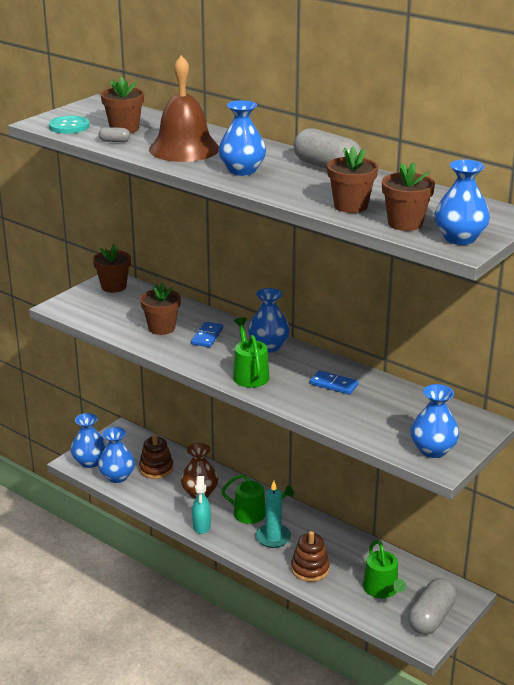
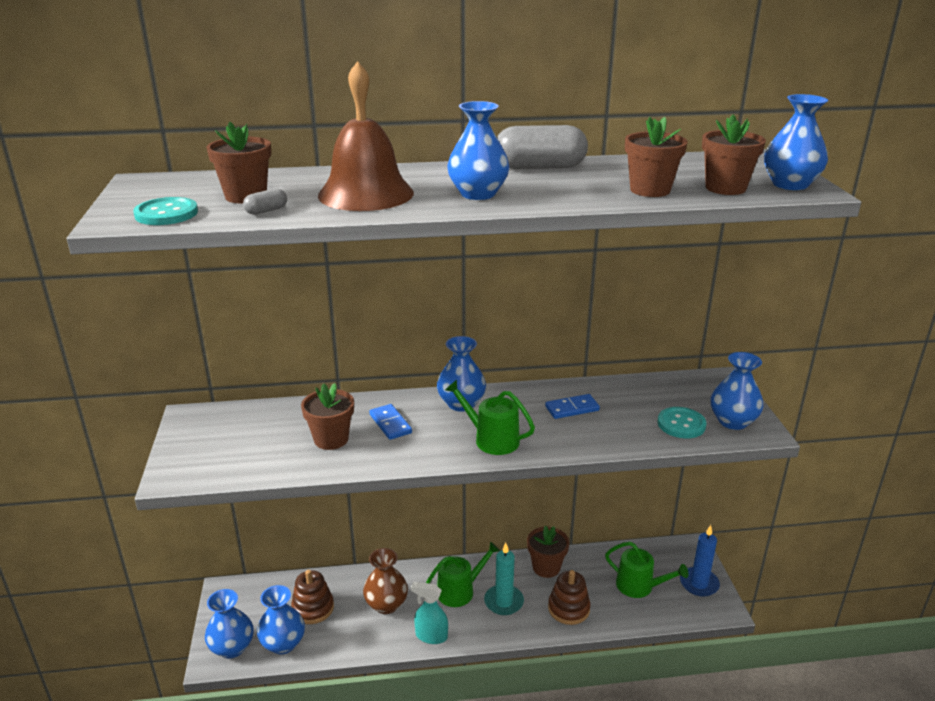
camera: 45 degrees left, 0 degrees up
brown flower pot [93,244,131,293] -> brown flower pot moved to [527,526,569,578]
turquoise spray bottle [192,476,211,534] -> turquoise spray bottle turned 150 degrees clockwise [411,582,448,644]
grey capsule [408,578,457,635] -> blue candle [680,525,720,597]
none -> turquoise button [658,407,706,438]

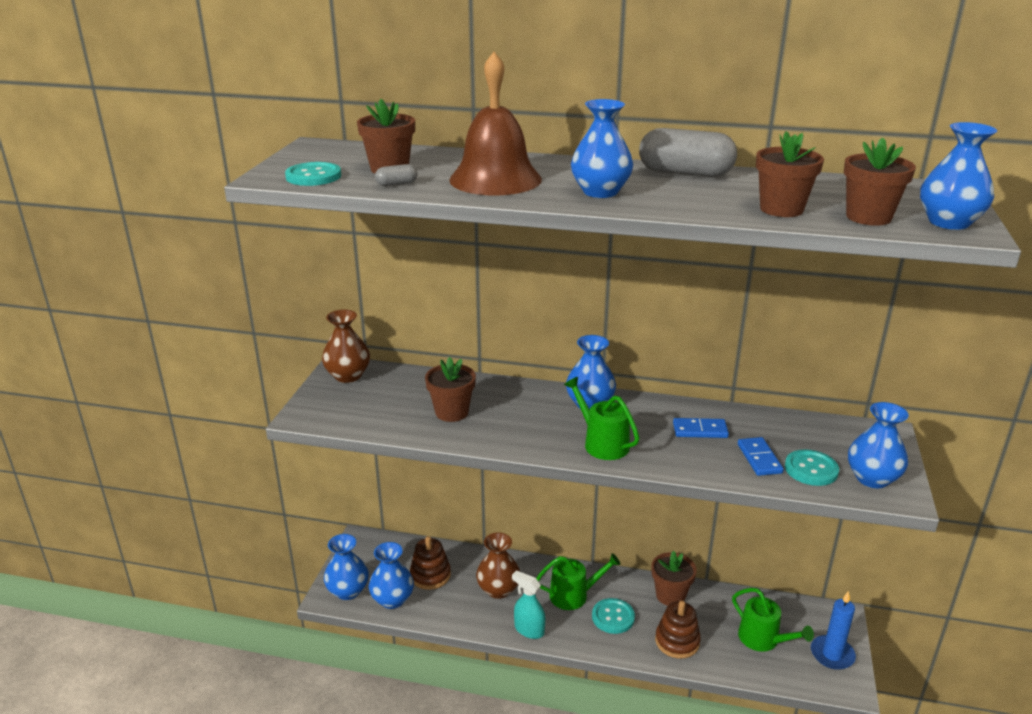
camera: 20 degrees right, 0 degrees up
blue domino [369,404,412,440] -> blue domino moved to [738,437,784,476]
turquoise candle [484,543,524,615] -> turquoise button [592,598,635,634]
none -> brown vase [322,309,370,383]

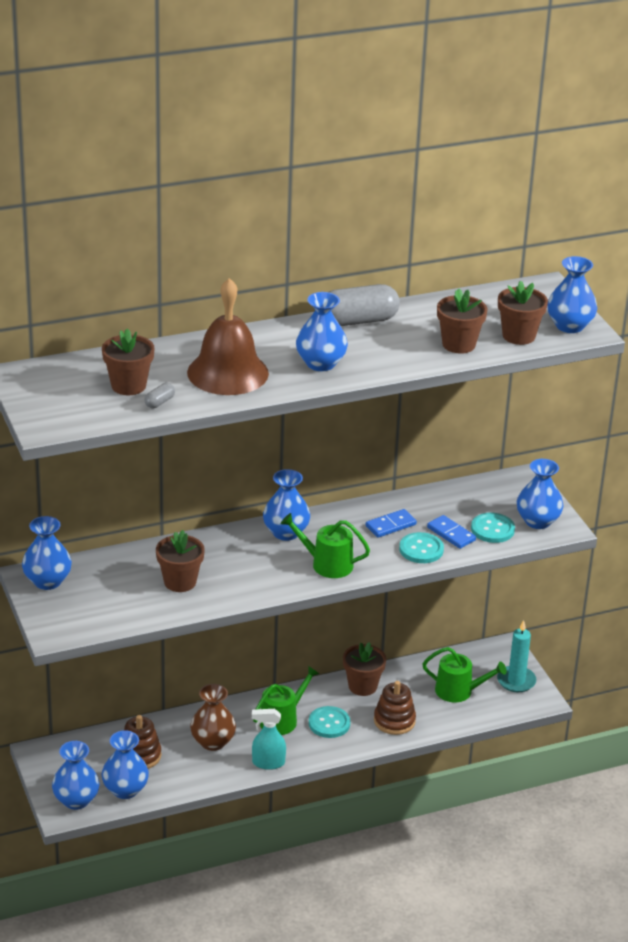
camera: 35 degrees left, 5 degrees up
turquoise button [285,162,341,186] -> turquoise button moved to [399,532,444,563]
brown vase [322,309,370,383] -> blue vase [22,516,72,590]
blue candle [811,591,856,670] -> turquoise candle [497,620,536,692]

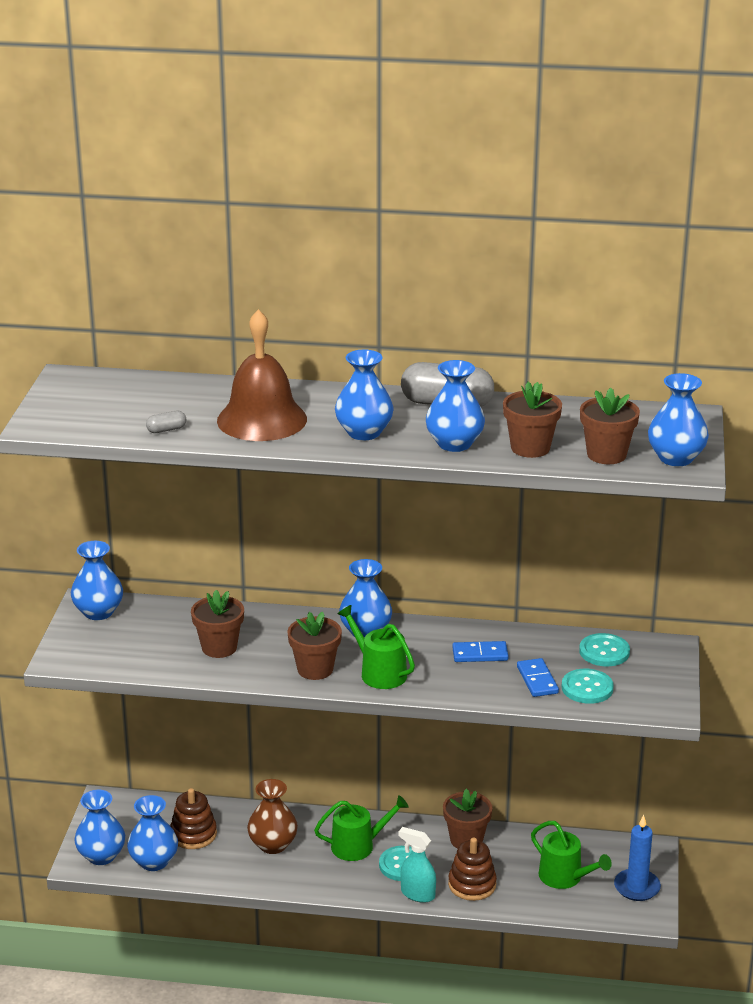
camera: 30 degrees right, 5 degrees down
brown flower pot [102,328,155,395] -> brown flower pot moved to [288,611,342,680]
turquoise spray bottle [252,709,286,770] -> turquoise spray bottle moved to [398,827,436,903]
turquoise button [399,532,444,563] -> turquoise button moved to [579,633,630,667]
turquoise candle [497,620,536,692] -> blue candle [614,815,661,901]
blue vase [517,459,564,529] -> blue vase moved to [426,360,485,452]

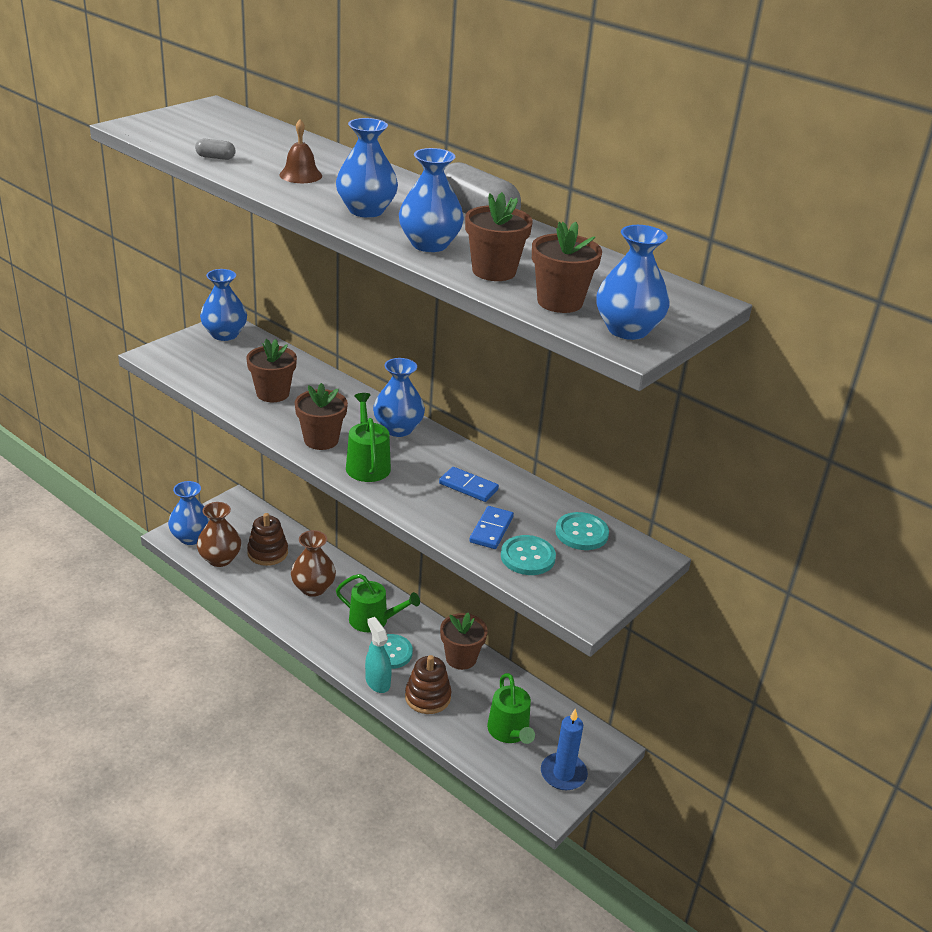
camera: 30 degrees right, 5 degrees up
blue vase [127,795,178,871] -> brown vase [197,502,241,567]
brown bell [217,309,307,441] -> brown bell [280,120,322,183], size x0.47

